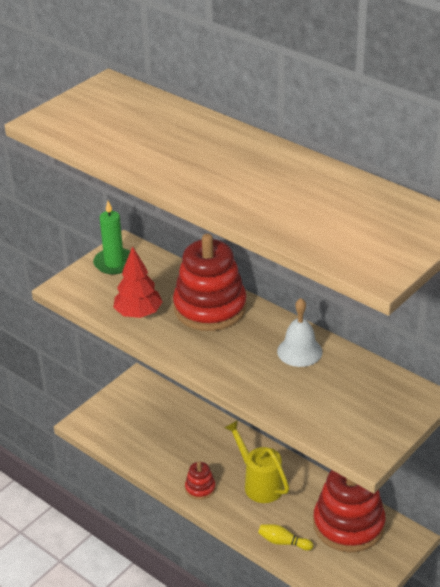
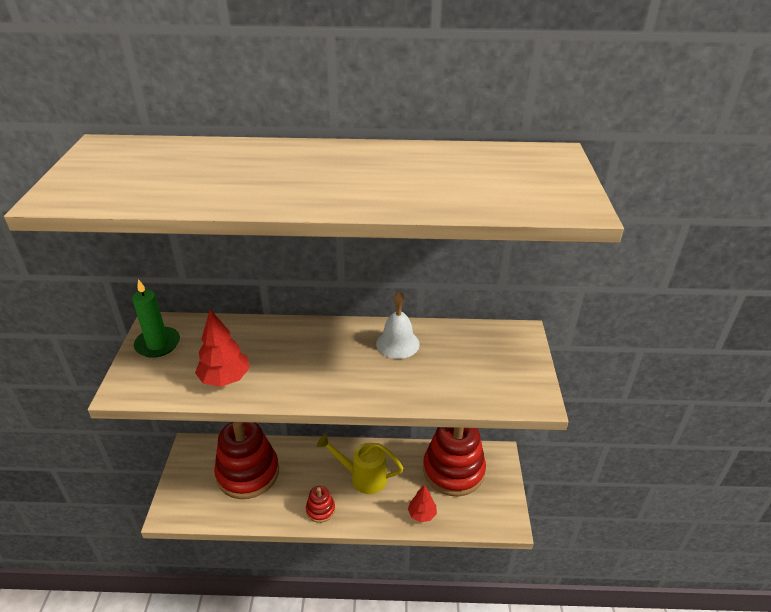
camera: 40 degrees left, 0 degrees up
red stacking toy [173,234,247,331] -> red stacking toy moved to [214,422,279,499]
yellow bowling pin [258,524,313,550] -> red tree [408,485,437,522]

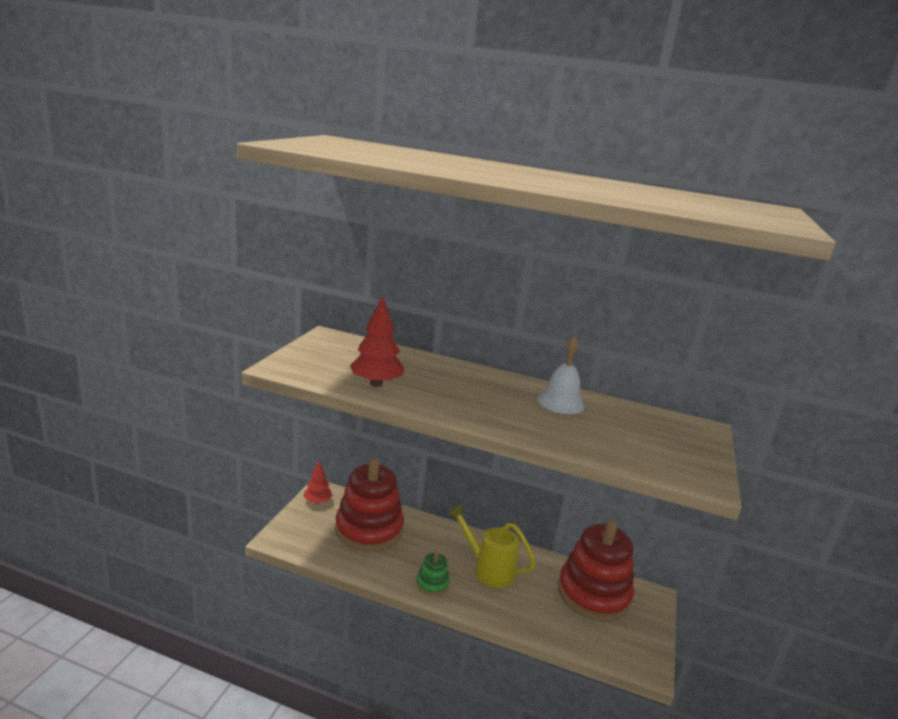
camera: 15 degrees right, 15 degrees down
green candle [132,279,180,358] -> none
red stacking toy [306,486,335,523] -> green stacking toy [416,551,450,596]
red tree [408,485,437,522] -> red tree moved to [303,461,333,504]

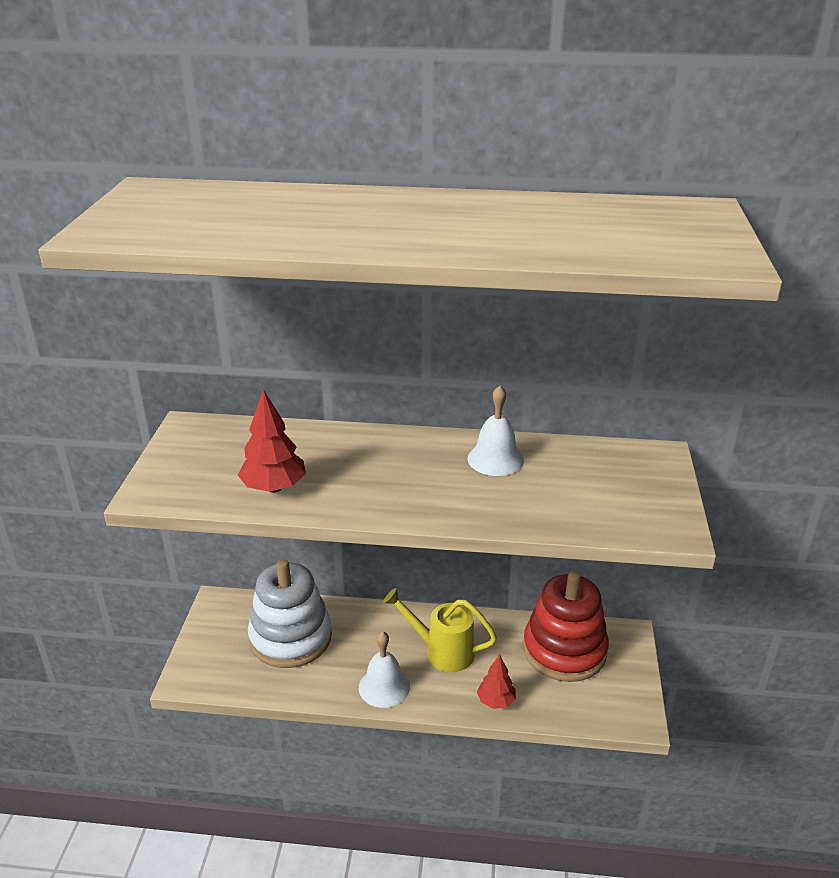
camera: 10 degrees left, 10 degrees up
red tree [303,461,333,504] -> red tree moved to [477,655,516,709]
red stacking toy [335,458,404,552] -> white stacking toy [248,559,332,668]
green stacking toy [416,551,450,596] -> white bell [359,631,410,708]

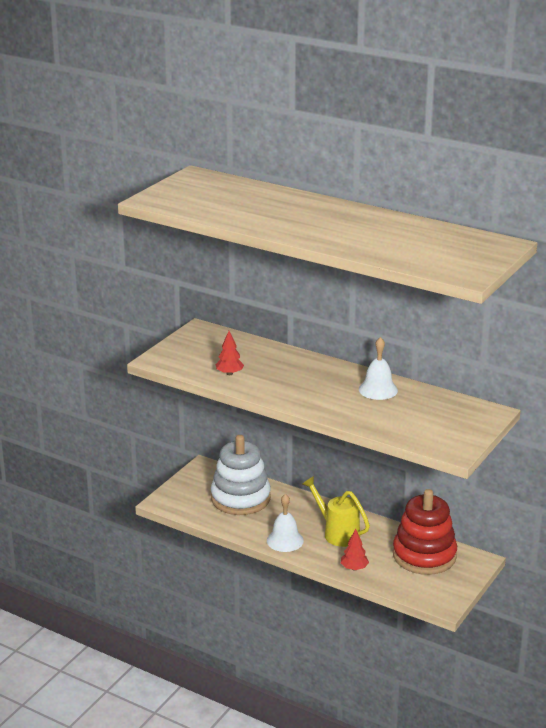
camera: 25 degrees right, 5 degrees down
red tree [238,389,306,493] -> red tree [215,331,244,375], size x0.66

